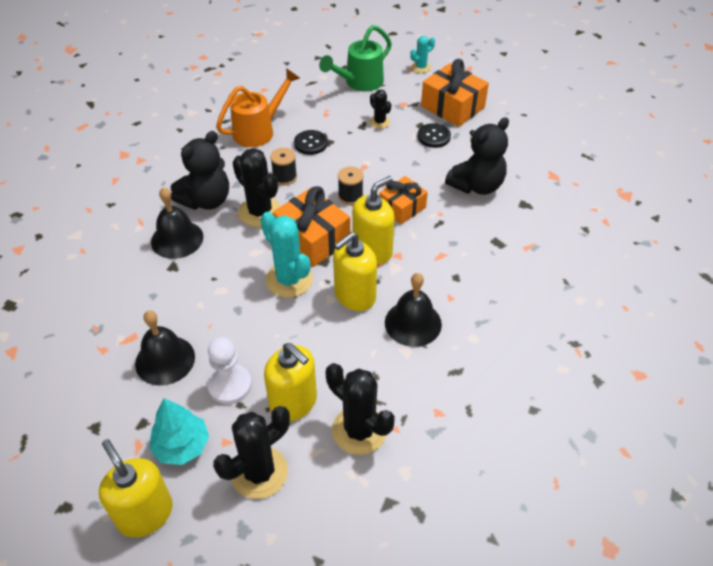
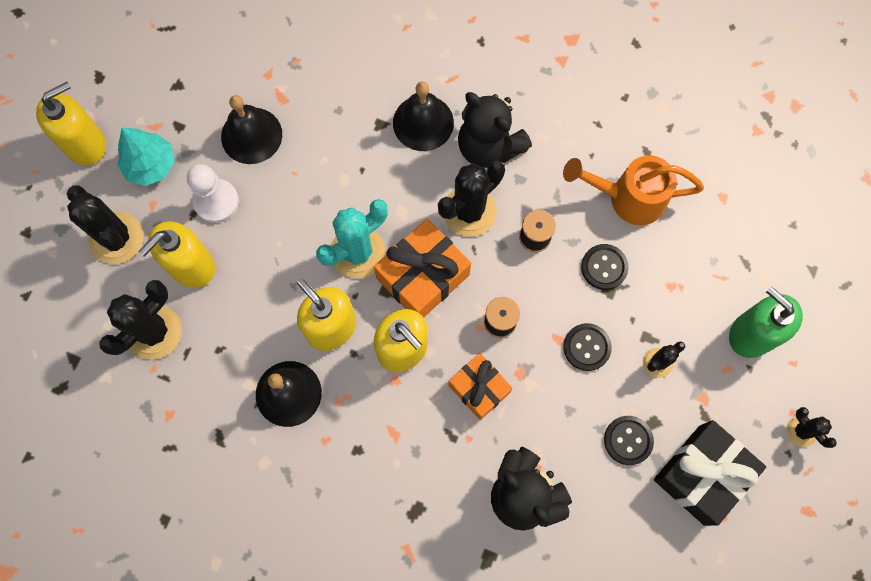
camera: 90 degrees right, 25 degrees up
orange watering can [216,68,300,147] -> orange watering can turned 135 degrees clockwise [563,155,704,225]
green watering can [319,25,392,91] -> green soap dispenser [729,287,803,358]
turquoise cactus [410,36,435,73] -> black cactus [787,407,837,448]
orange gift [421,59,489,127] -> black gift [654,420,766,526]
none -> black button [563,323,612,371]

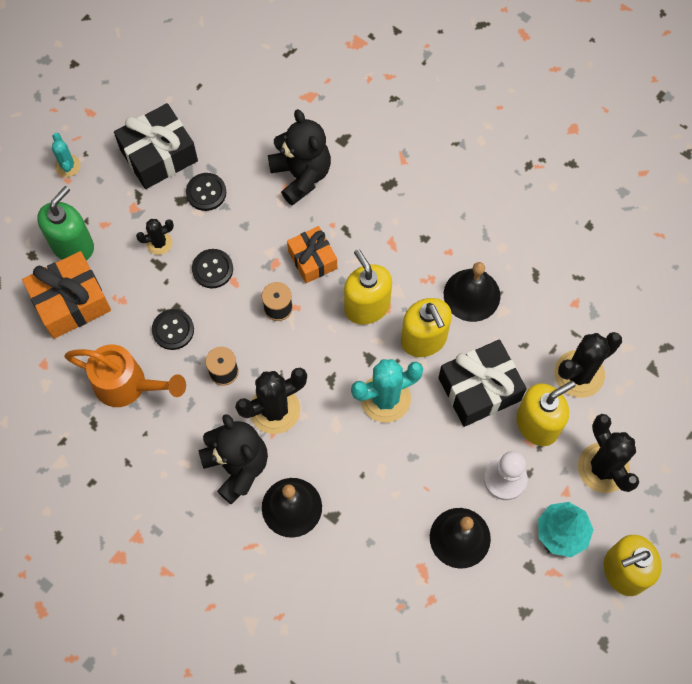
camera: 165 degrees left, 5 degrees down
orange gift [374,219,471,318] -> orange gift moved to [22,251,111,339]
green soap dispenser [729,287,803,358] -> green soap dispenser turned 120 degrees counterclockwise [37,186,94,260]
black cactus [787,407,837,448] -> turquoise cactus [52,133,81,177]
none -> black gift [439,339,527,427]

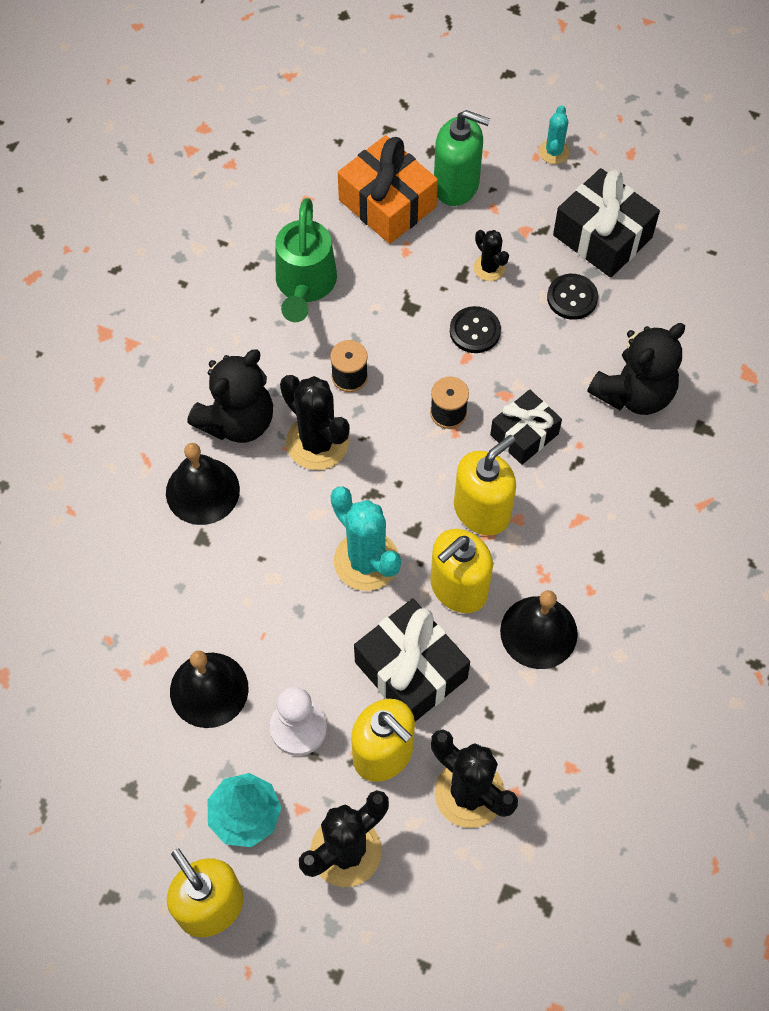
camera: 75 degrees right, 5 degrees down
turquoise cactus [52,133,81,177] -> turquoise cactus turned 45 degrees counterclockwise [539,105,570,164]
orange watering can [64,344,186,407] -> green watering can [275,198,337,322]
black button [152,309,194,350] -> none
orange gift [287,226,337,283] -> black gift [490,389,562,465]

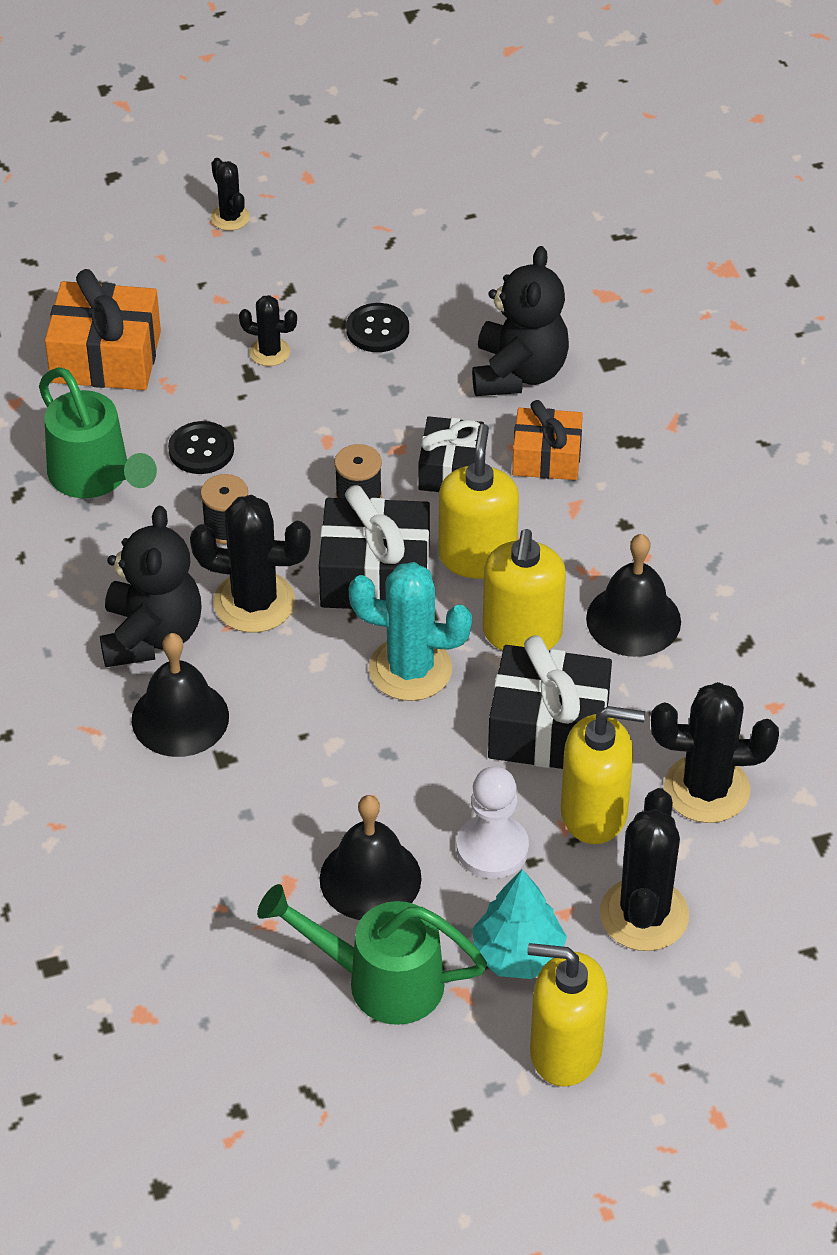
camera: 40 degrees left, 15 degrees down
green soap dispenser [434,110,490,206] -> none
black button [450,306,501,353] -> black button moved to [168,421,234,474]
turquoise cactus [539,105,570,164] -> black cactus [211,158,250,231]
black gift [553,168,660,278] -> black gift moved to [319,485,430,609]
none -> green watering can [257,884,487,1025]
none -> orange gift [512,400,583,480]

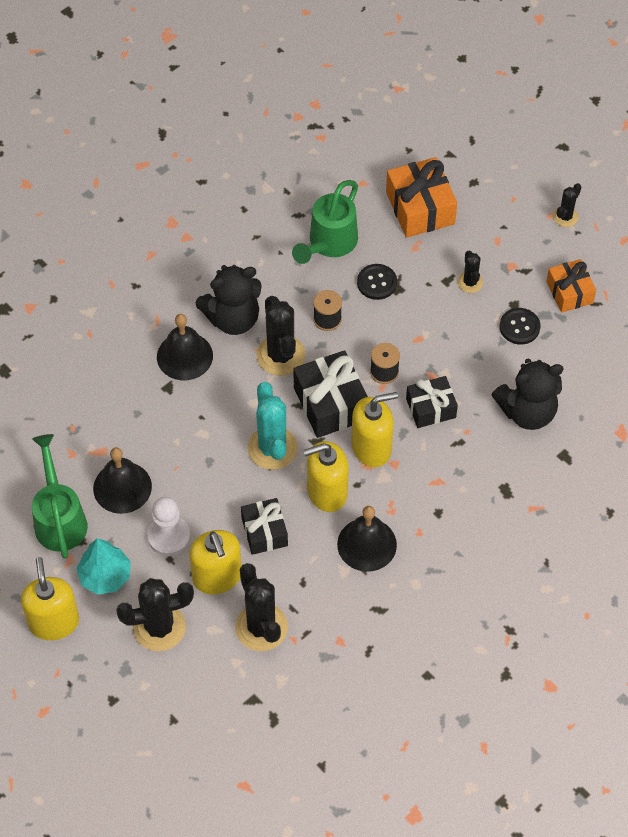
camera: 65 degrees right, 10 degrees up
black gift [488,635,612,769] -> black gift [241,498,288,555], size x0.65
orange gift [512,400,583,480] -> orange gift moved to [546,259,596,313]

